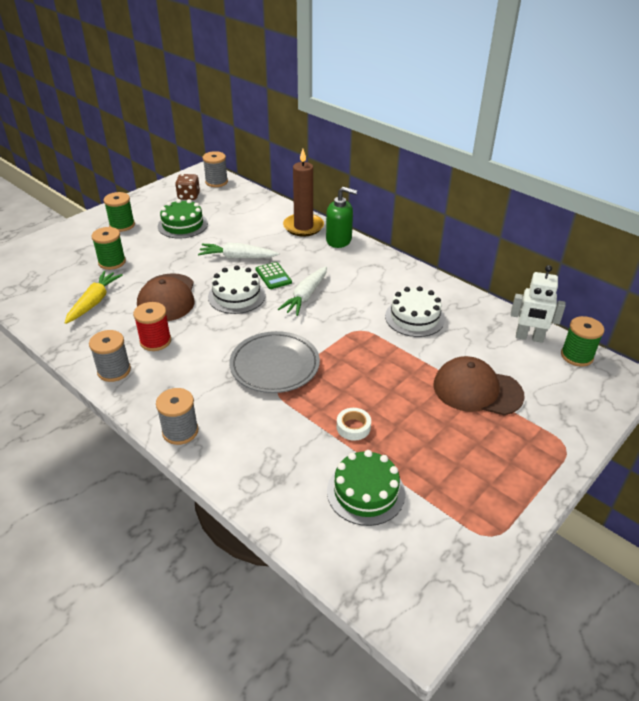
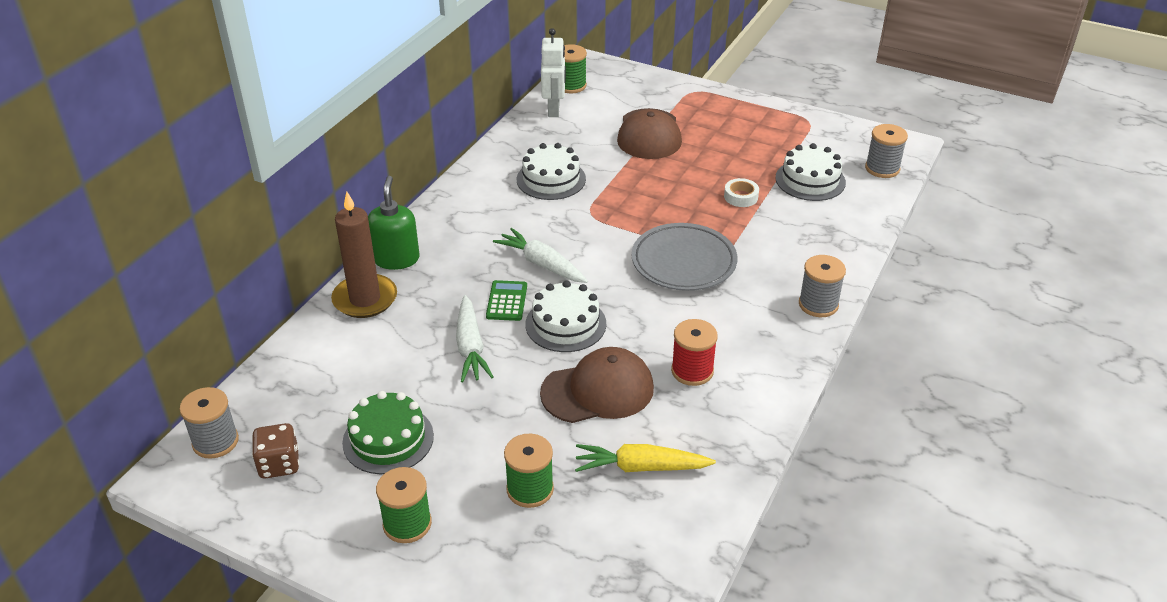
camera: 105 degrees left, 0 degrees up
grey spool [89,330,131,382] -> grey spool moved to [865,124,908,178]
green calculator [256,262,292,289] -> green calculator turned 45 degrees counterclockwise [486,280,527,321]
white carrot [278,266,327,316] -> white carrot turned 150 degrees counterclockwise [493,228,588,283]
green cake [327,450,405,526] -> white cake [775,143,846,201]

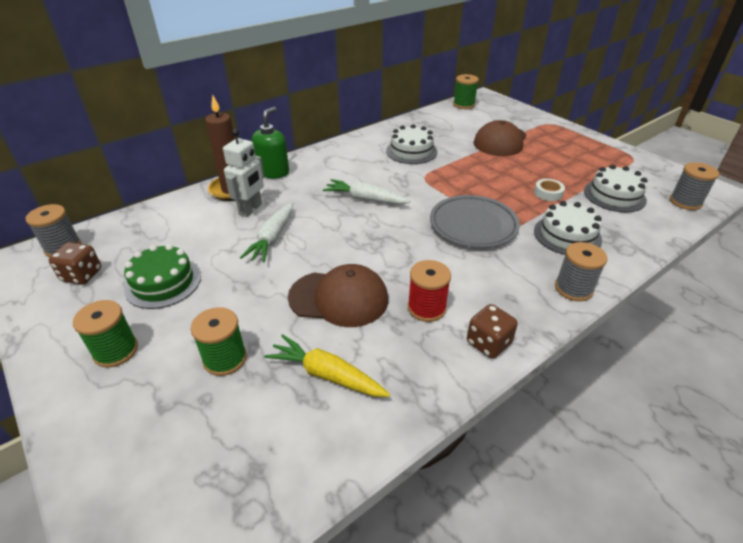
camera: 25 degrees right, 0 degrees up
green calculator [486,280,527,321] -> none
white carrot [493,228,588,283] -> white carrot turned 45 degrees counterclockwise [323,179,411,204]
white cake [525,280,606,352] -> white cake moved to [534,201,602,255]
white robot [541,28,566,117] -> white robot moved to [223,129,264,217]
none -> brown dice [467,304,518,359]

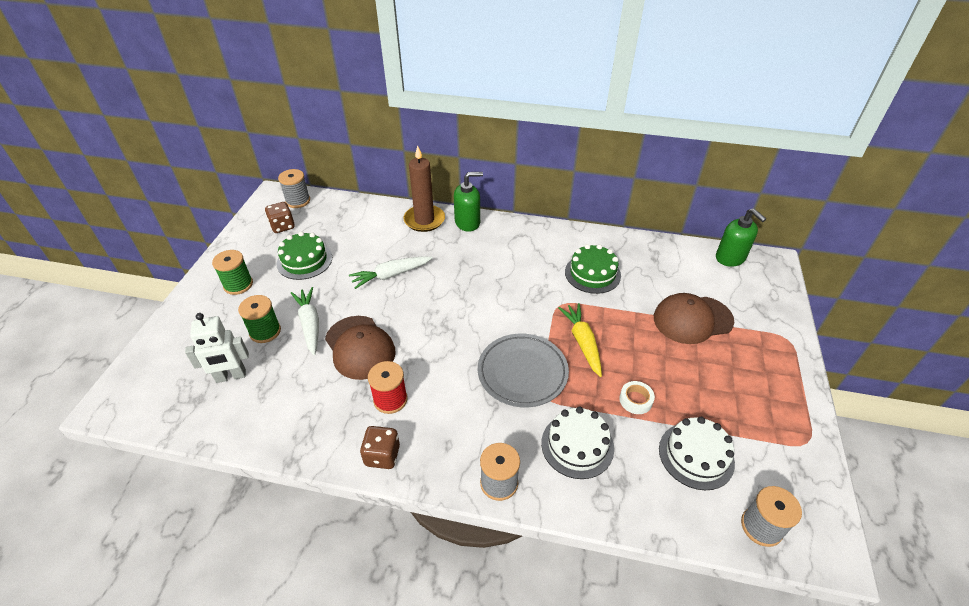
camera: 50 degrees right, 5 degrees up
white robot [223,129,264,217] -> white robot moved to [185,313,249,383]
yellow carrot [264,334,390,397] -> yellow carrot moved to [558,303,602,377]
white carrot [323,179,411,204] -> white carrot moved to [291,287,319,355]
white cake [386,124,437,164] -> green cake [565,244,621,294]
green spool [453,74,479,109] -> green soap dispenser [716,208,766,267]

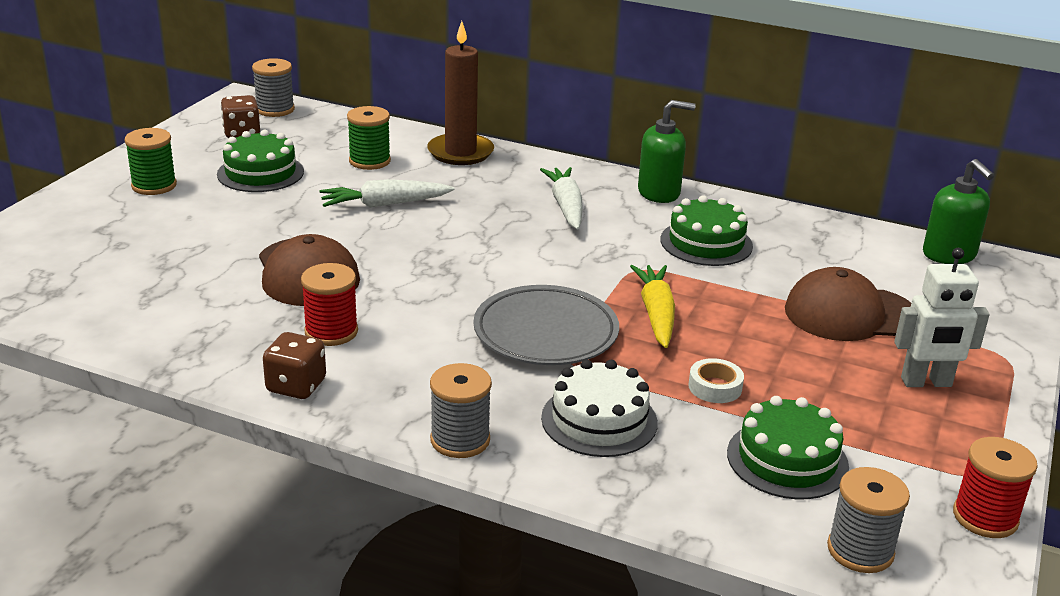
camera: 10 degrees right, 15 degrees down
white robot [185,313,249,383] -> white robot moved to [894,248,990,387]
green spool [238,295,281,343] -> green spool moved to [347,106,391,170]
white carrot [291,287,319,355] -> white carrot moved to [540,167,583,230]
green soap dispenser [454,172,483,232] -> green soap dispenser moved to [638,100,696,203]
white cake [659,417,735,490] -> green cake [727,396,849,500]
none -> red spool [953,437,1038,538]

